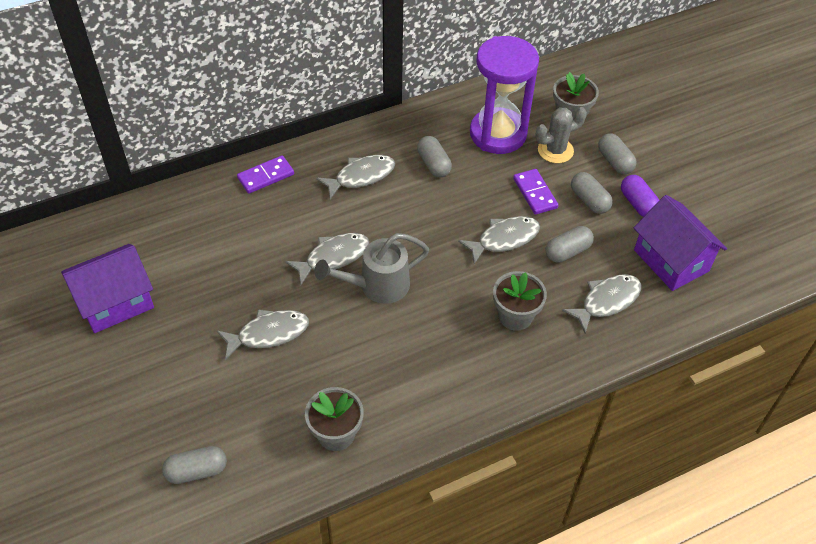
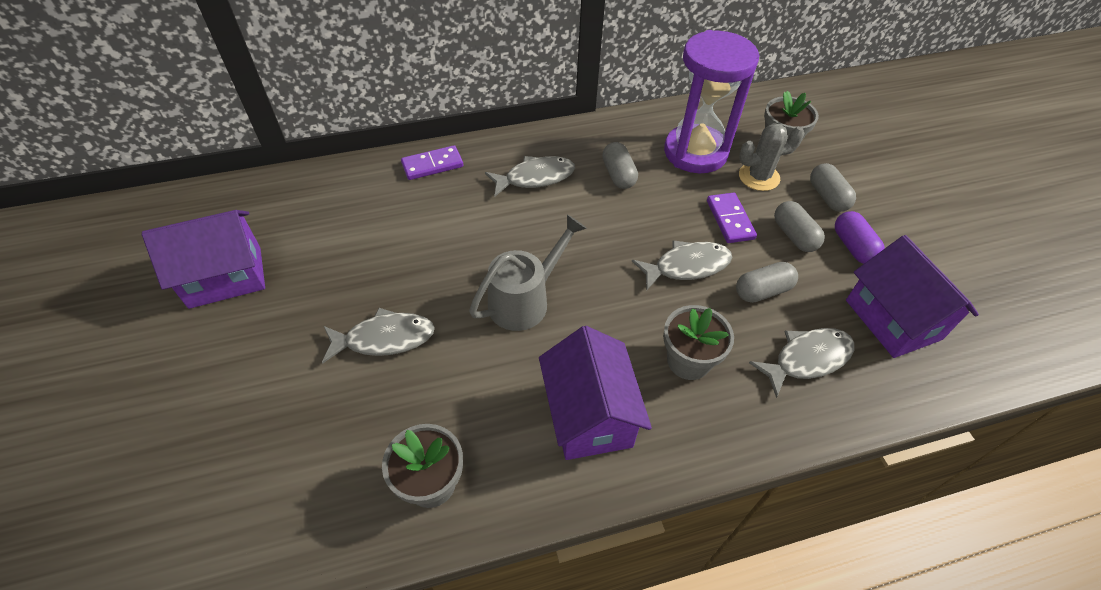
camera: 10 degrees right, 0 degrees up
grey capsule [162,446,227,484] -> none
grey fish [285,233,369,285] -> none
grey watering can [314,233,429,304] -> grey watering can turned 150 degrees clockwise [469,214,587,331]
none -> purple house [539,326,652,460]

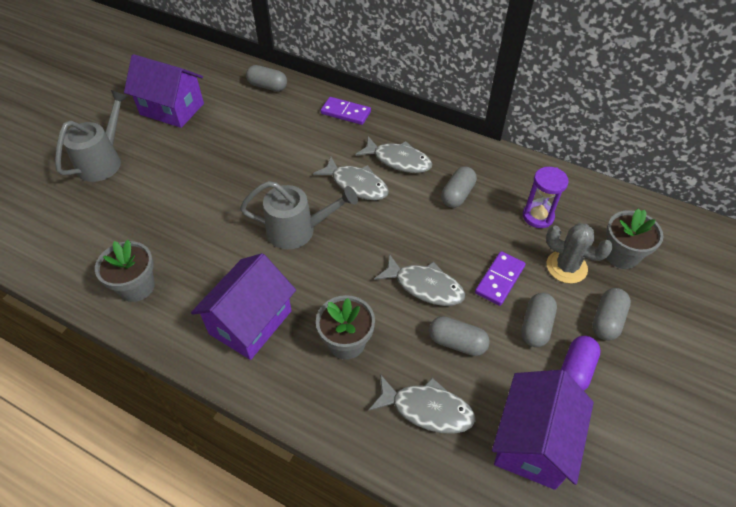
camera: 45 degrees right, 0 degrees up
grey fish [322,308,435,363] -> grey fish moved to [313,157,389,200]
purple hourglass [664,30,760,173] -> purple hourglass [523,167,569,228], size x0.51
none -> grey watering can [55,90,129,182]
none -> grey capsule [246,65,287,92]

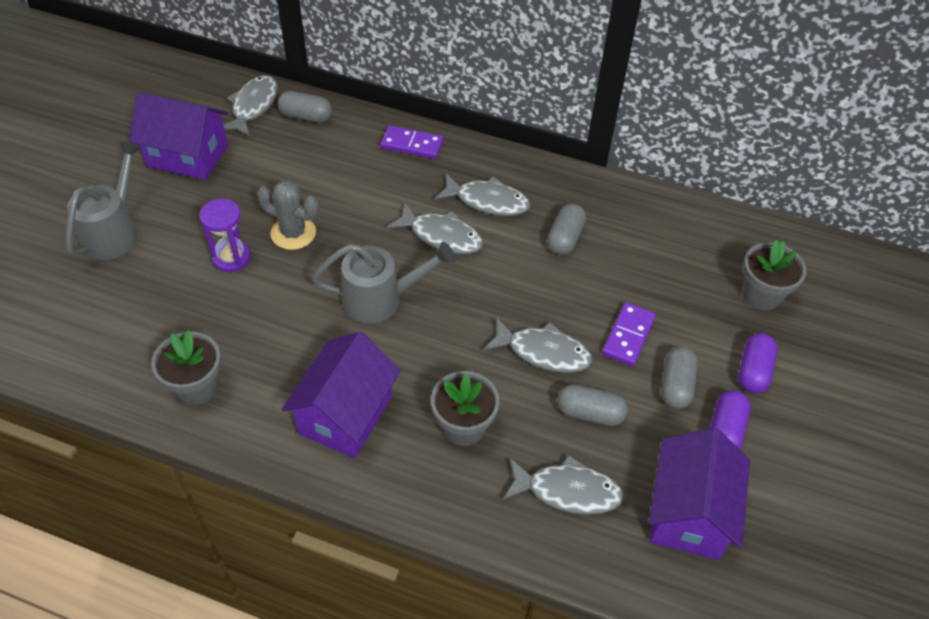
camera: 10 degrees left, 0 degrees up
purple hourglass [523,167,569,228] -> purple hourglass moved to [199,199,251,272]
grey cactus [546,223,613,284] -> grey cactus moved to [257,181,319,250]
grey capsule [592,288,631,341] -> purple capsule [738,333,778,393]
none -> grey fish [223,75,278,137]

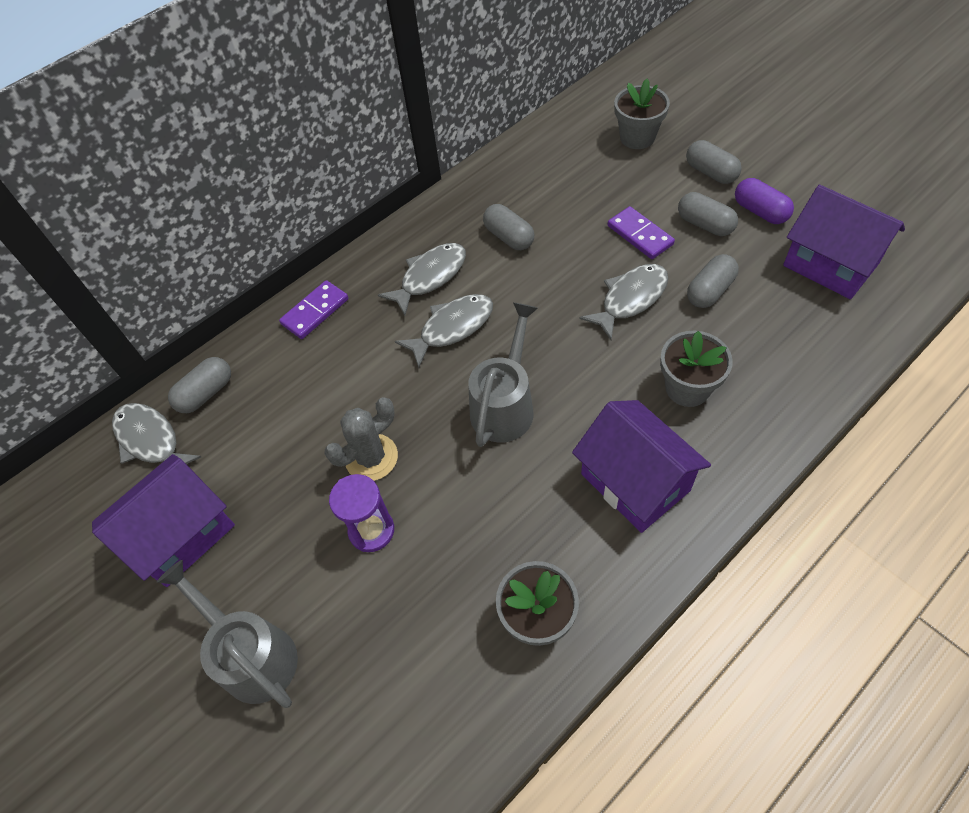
camera: 55 degrees left, 5 degrees up
grey fish [503,455,624,515] -> none
purple capsule [738,333,778,393] -> grey capsule [686,140,742,184]

